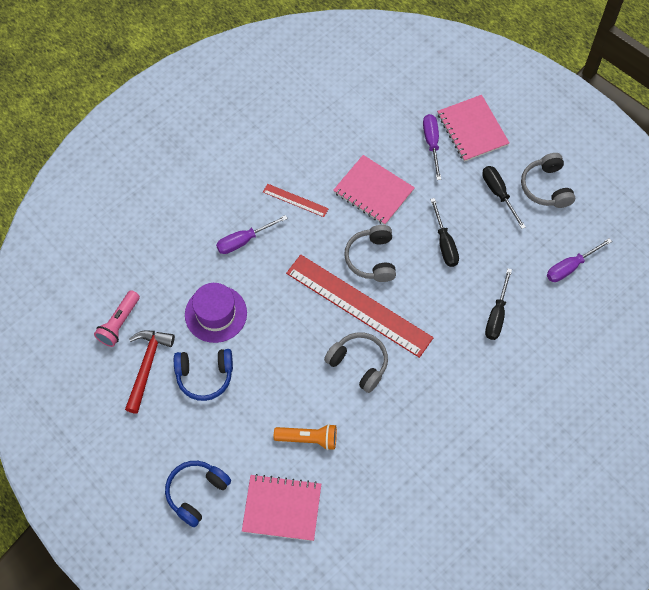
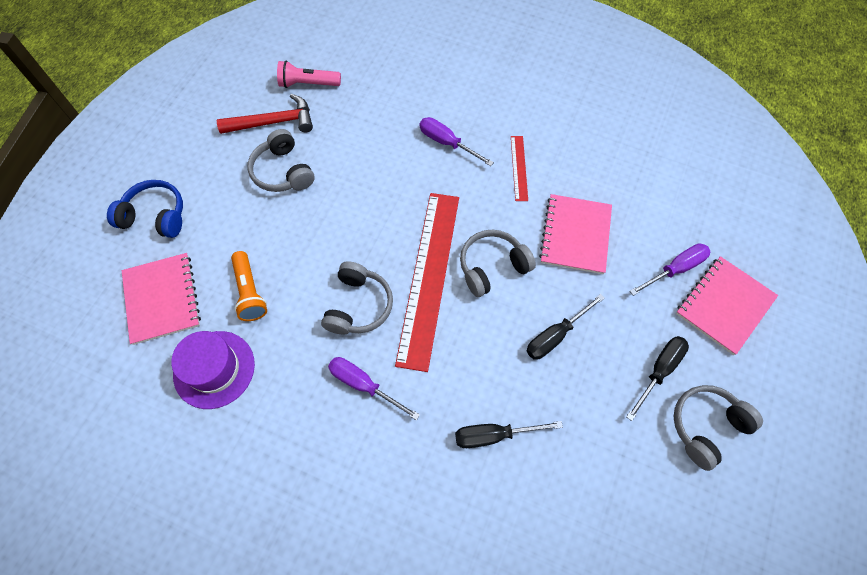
camera: 65 degrees right, 0 degrees up
blue headphones [174,349,233,401] -> grey headphones [247,129,315,192]
purple hat [185,283,247,343] -> purple hat moved to [171,331,255,409]
purple screwdriver [547,238,612,282] -> purple screwdriver moved to [328,357,420,420]

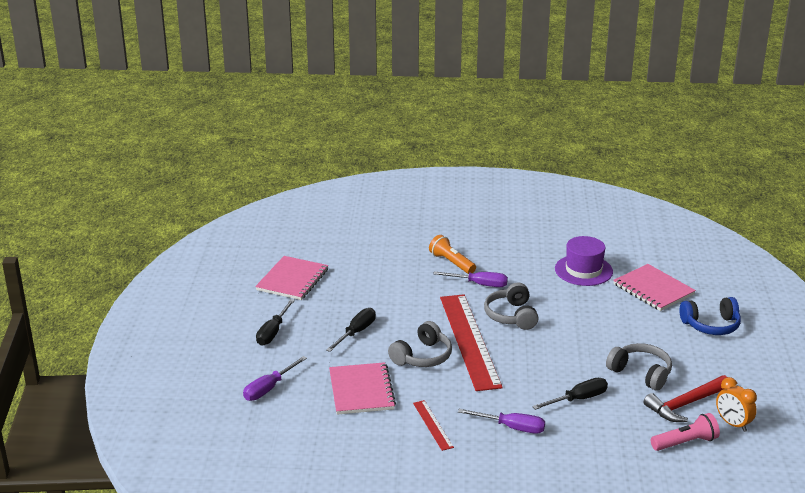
camera: 160 degrees right, 35 degrees down
orange flashlight [231,251,267,321] -> orange flashlight moved to [429,235,476,274]
black screwdriver [455,421,563,448] -> black screwdriver moved to [532,378,608,410]
grey headphones [674,385,763,471] -> none
pink notebook [676,256,778,355] -> pink notebook moved to [255,256,328,300]
none -> orange clock [716,377,757,432]

